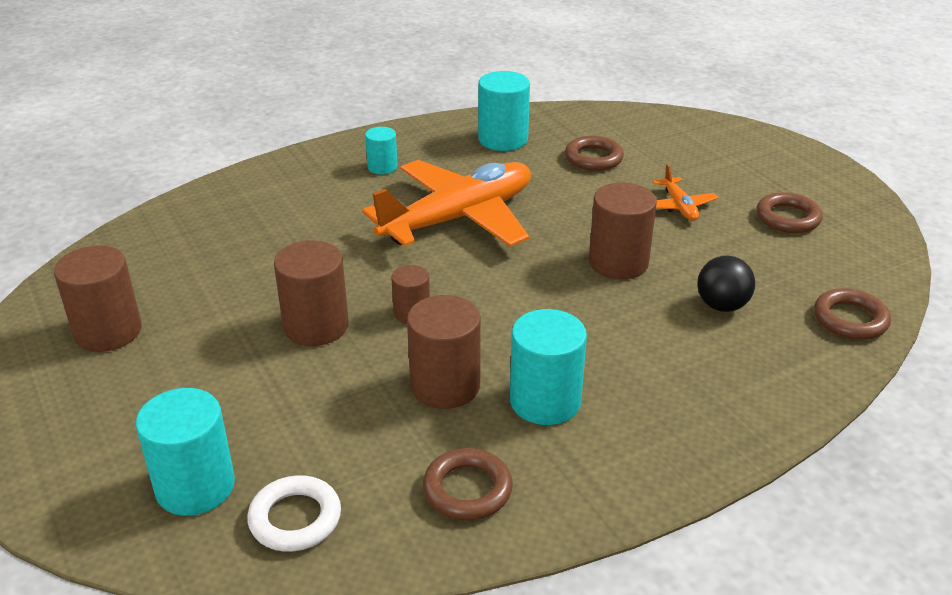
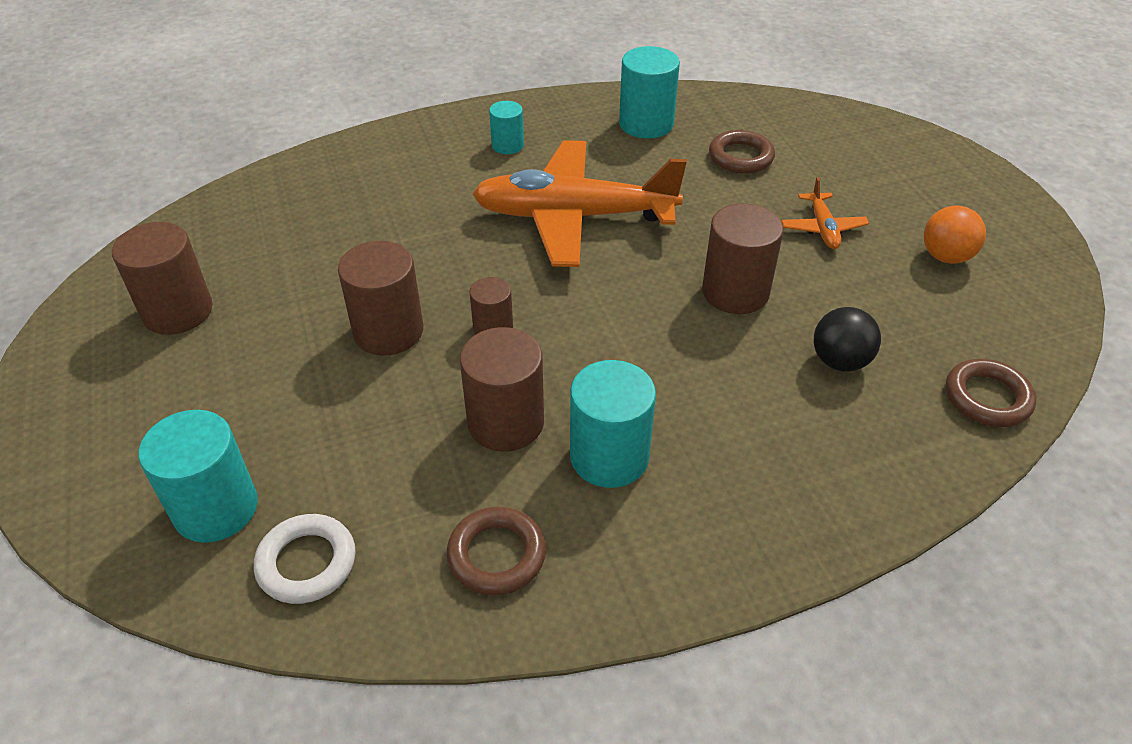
camera: 10 degrees right, 10 degrees up
orange plane [362,160,531,247] -> orange plane turned 150 degrees counterclockwise [472,140,687,267]
brown ring [756,192,823,233] -> orange ball [924,205,986,264]

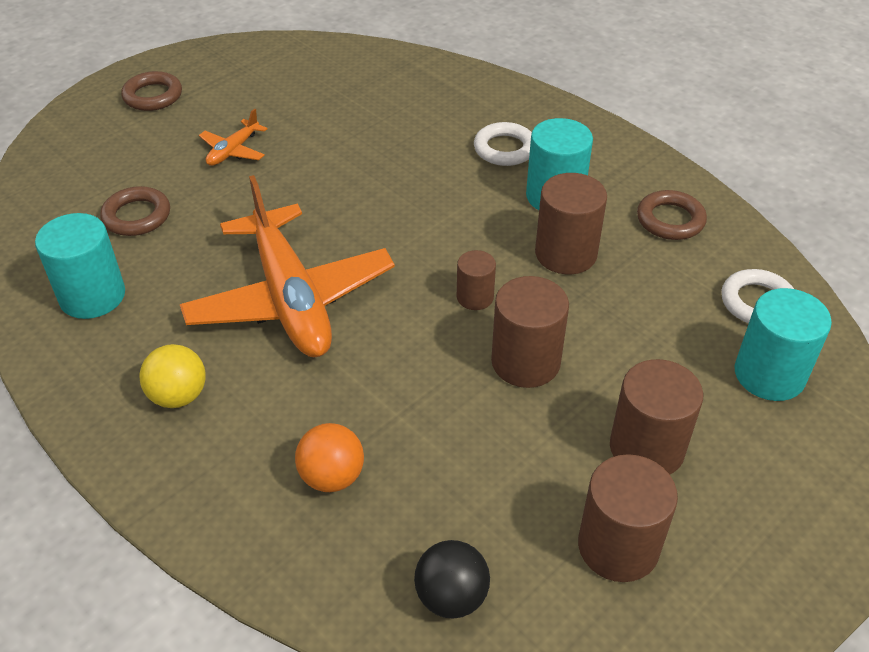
camera: 115 degrees left, 0 degrees up
turquoise cylinder [489,101,524,154] -> yellow ball [139,344,206,408]
brown cylinder [702,204,783,314] -> brown cylinder moved to [610,359,703,474]
orange plane [781,177,869,249] -> orange plane turned 150 degrees clockwise [199,109,268,166]
black ball [814,307,881,372] -> black ball moved to [414,540,490,619]
orange ball [924,205,986,264] -> orange ball moved to [295,423,364,492]
brown ring [946,359,1036,427] -> brown ring moved to [121,71,182,111]
none -> white ring [474,122,532,166]

